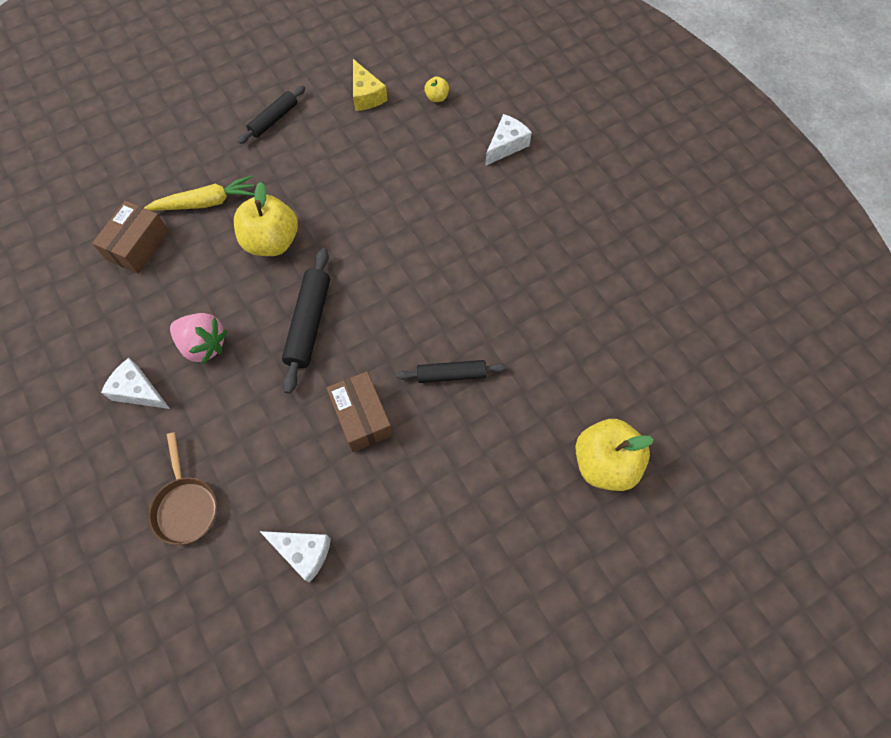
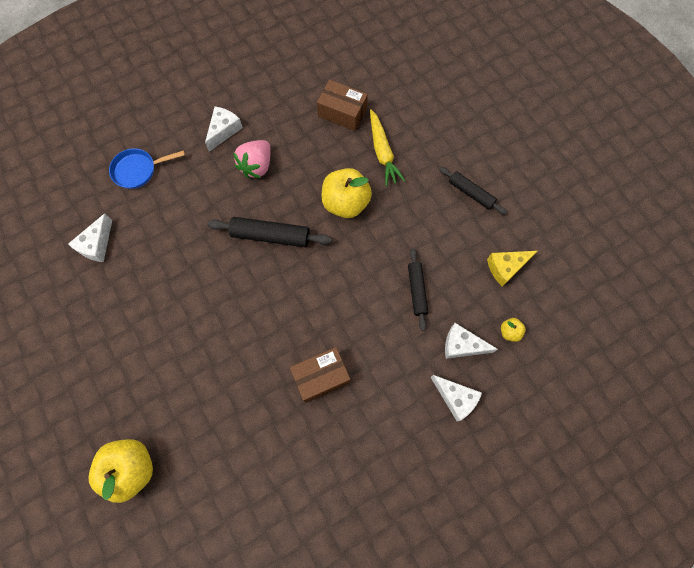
camera: 90 degrees right, 5 degrees up
brown pan [149,432,217,545] -> blue pan [109,148,185,189]
brown box [326,371,393,452] -> brown box moved to [290,347,350,403]
black rolling pin [397,360,507,383] -> black rolling pin moved to [408,248,428,331]
none -> white cheese [445,323,498,359]

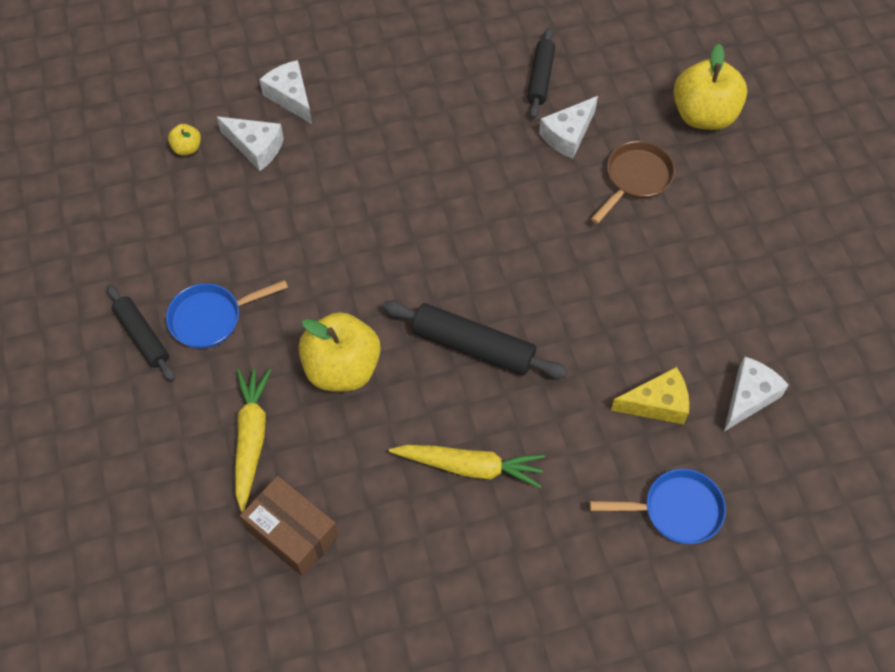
camera: 165 degrees left, 10 degrees down
white cheese [205,106,243,152] -> white cheese moved to [539,96,598,159]
pink strawberry [233,140,271,178] -> yellow carrot [389,445,545,488]
brown box [290,347,350,403] -> none
black rolling pin [408,248,428,331] -> black rolling pin moved to [527,27,555,118]
yellow cheese [487,251,537,287] -> yellow cheese moved to [611,367,689,424]
none -> blue pan [166,280,288,349]
none -> brown pan [591,141,675,224]

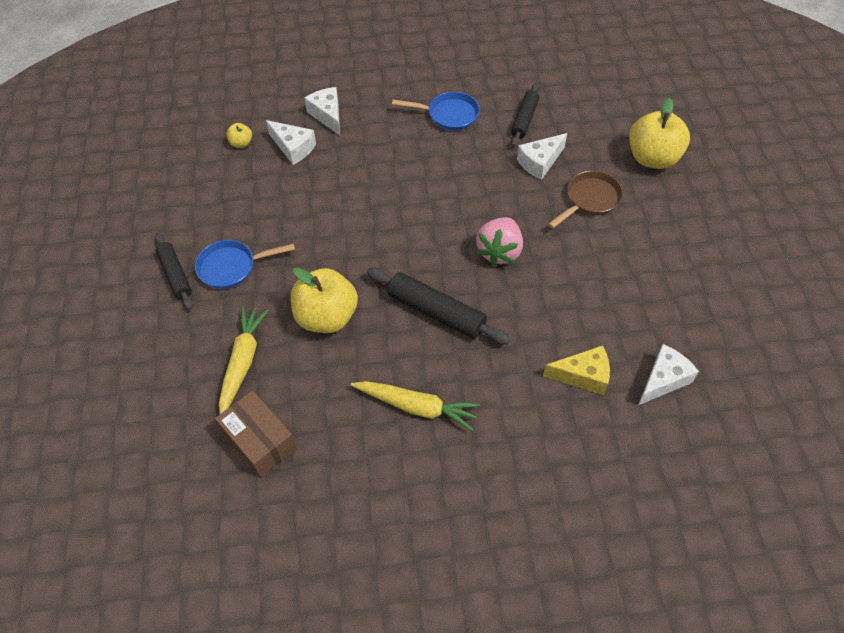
camera: 10 degrees right, 5 degrees down
blue pan [590,469,726,544] -> blue pan moved to [392,92,480,131]
none -> pink strawberry [476,217,523,266]

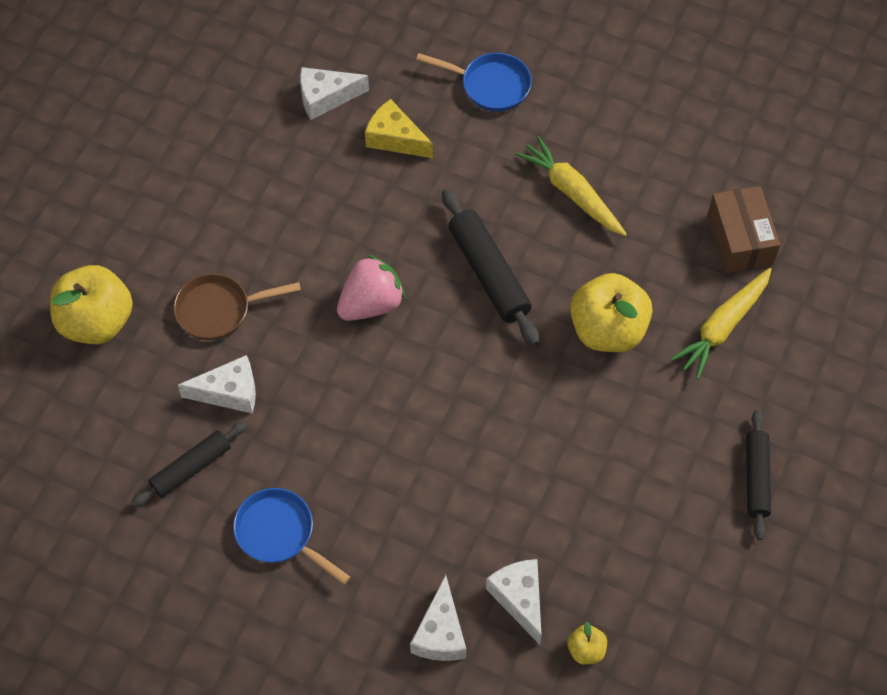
camera: 150 degrees left, 5 degrees up
blue pan [195,240,295,289] -> blue pan moved to [416,53,532,112]

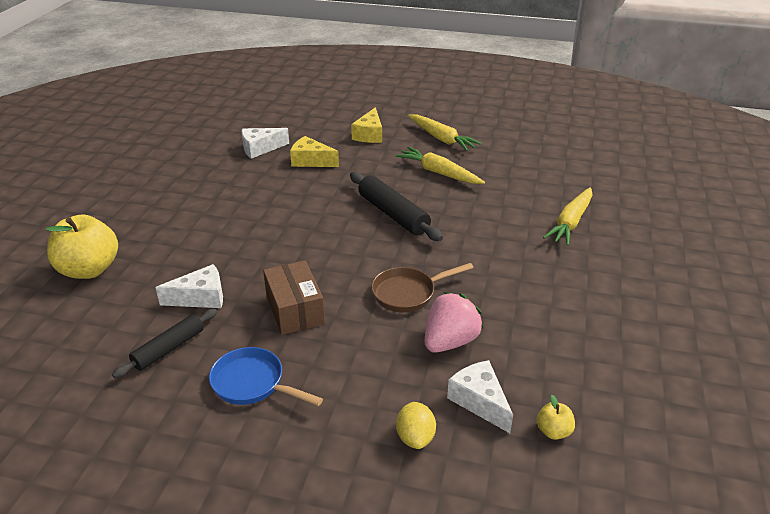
camera: 10 degrees left, 25 degrees down
brown pan [174,273,301,340] -> brown pan moved to [371,263,473,312]
pink strawberry [337,255,405,321] -> pink strawberry moved to [425,292,483,353]
white cheese [410,575,466,661] -> yellow lemon [396,402,436,449]
blue pan [416,53,532,112] -> yellow cheese [351,107,382,143]
yellow apple [570,273,653,352] -> none
brown box [708,186,780,273] -> brown box moved to [263,260,325,335]
black rolling pin [746,410,771,540] -> none
none -> yellow carrot [408,115,482,151]

